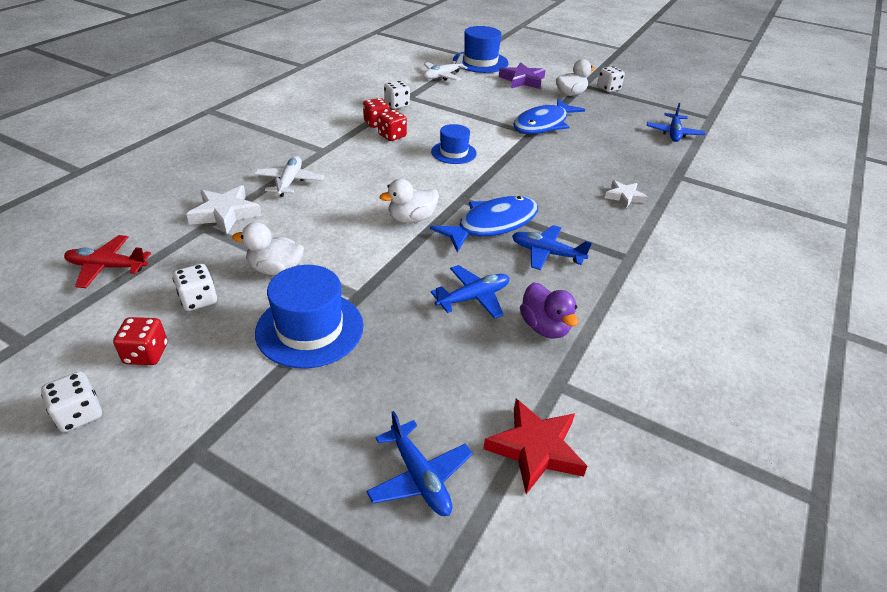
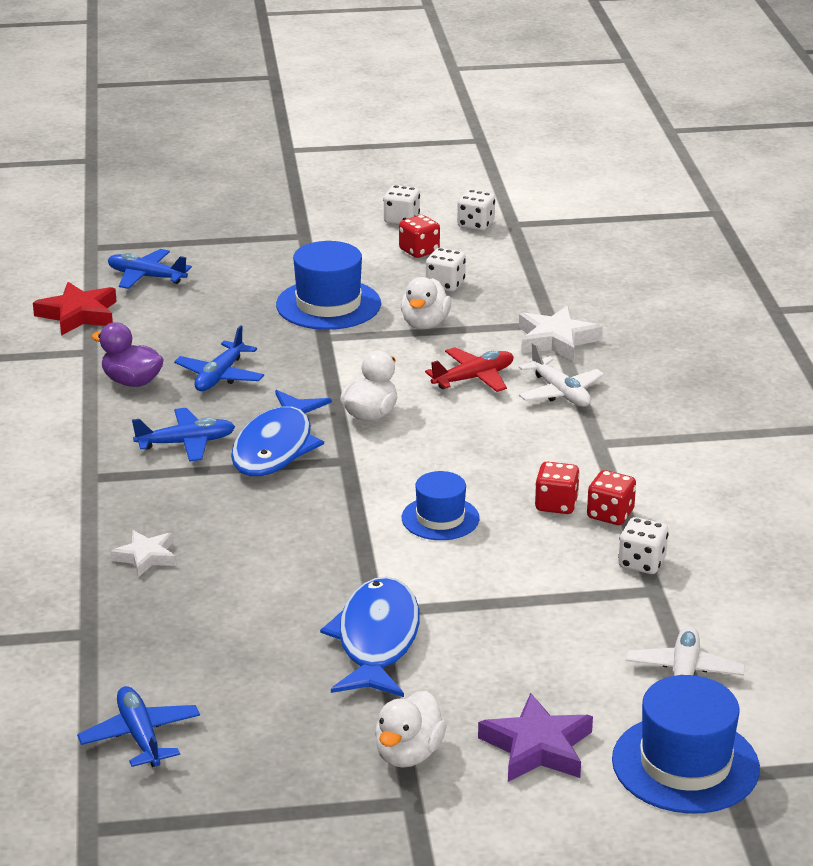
camera: 145 degrees right, 10 degrees down
red plane [64,235,151,288] -> red plane moved to [425,347,513,392]
white duck [232,222,304,275] -> white duck turned 135 degrees clockwise [401,277,451,329]
white dice [597,66,625,92] -> white dice moved to [457,189,495,231]

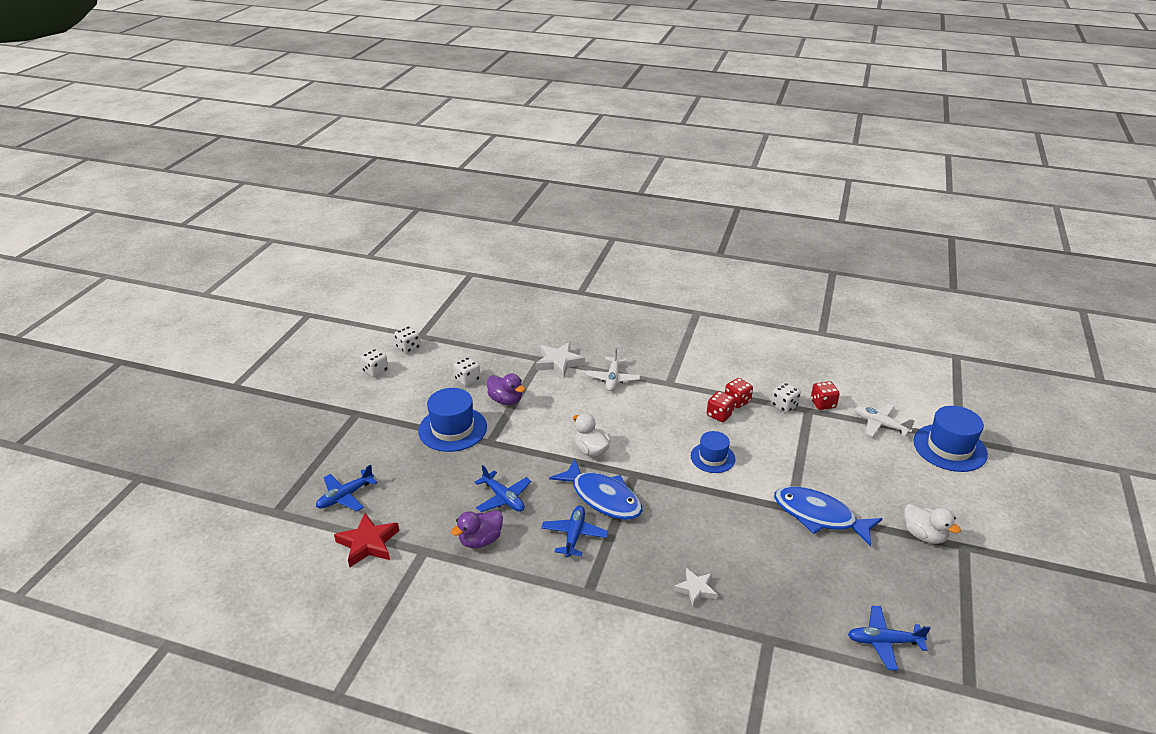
camera: 65 degrees left, 5 degrees up
red dice [399,215,440,258] -> red dice moved to [811,381,840,410]
white duck [401,277,451,329] -> purple duck [487,373,525,405]
red plane [425,347,513,392] -> none
purple star [478,693,593,782] -> none
white plane [519,342,604,407] -> white plane turned 105 degrees clockwise [586,348,640,391]

